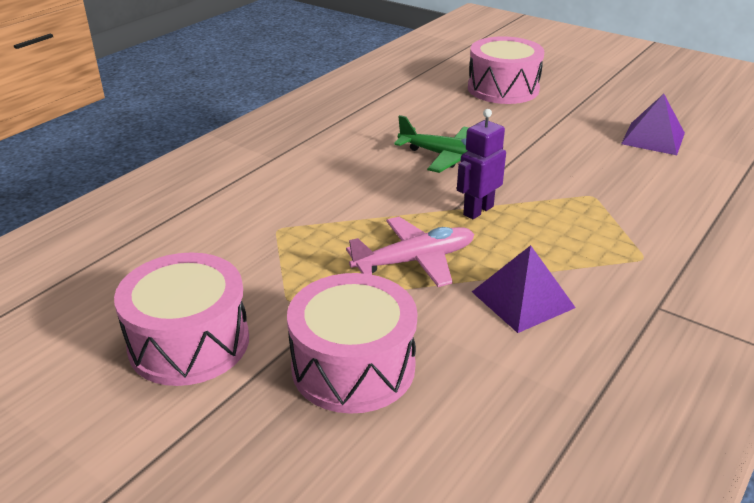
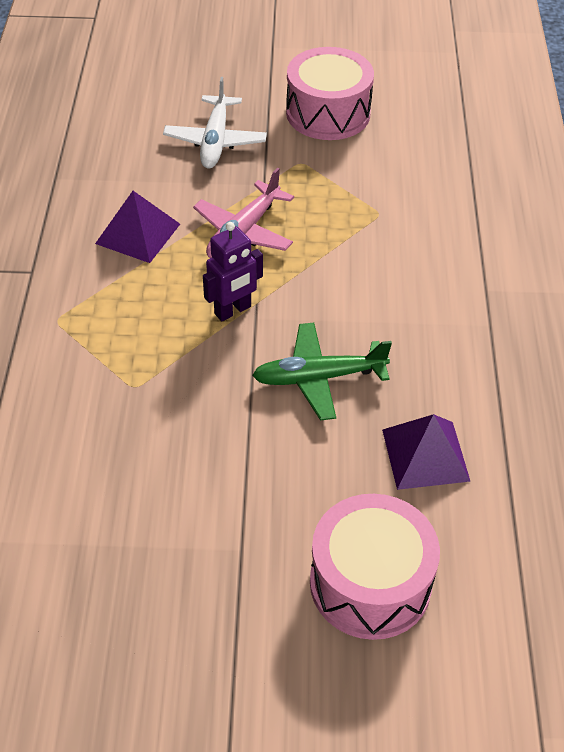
camera: 145 degrees right, 15 degrees up
pink drum [287,273,417,414] -> white plane [163,77,267,169]
purple robot [457,109,506,219] -> purple robot turned 45 degrees clockwise [203,222,263,321]
purple pyramid [621,94,685,155] -> purple pyramid moved to [382,414,471,490]

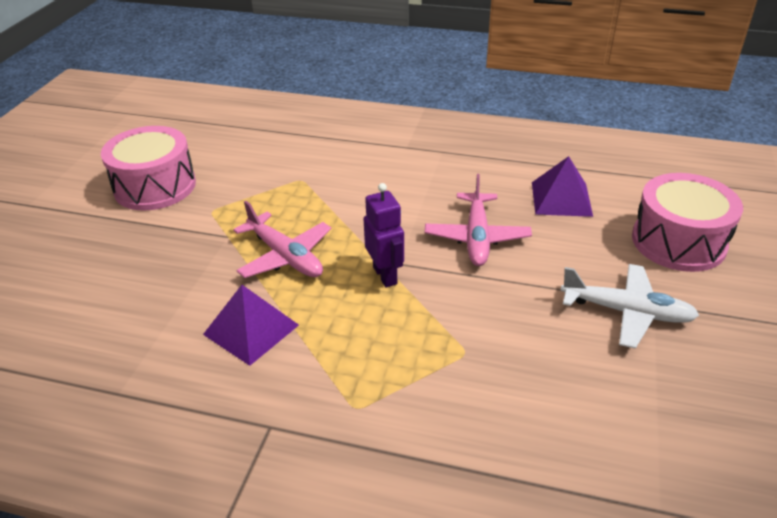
camera: 75 degrees left, 10 degrees down
white plane [163,77,267,169] -> white plane moved to [560,264,699,349]
green plane [252,322,392,420] -> pink plane [425,174,532,266]

